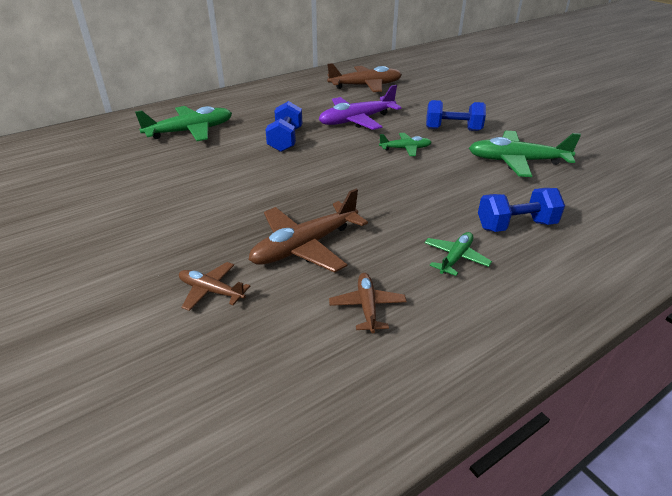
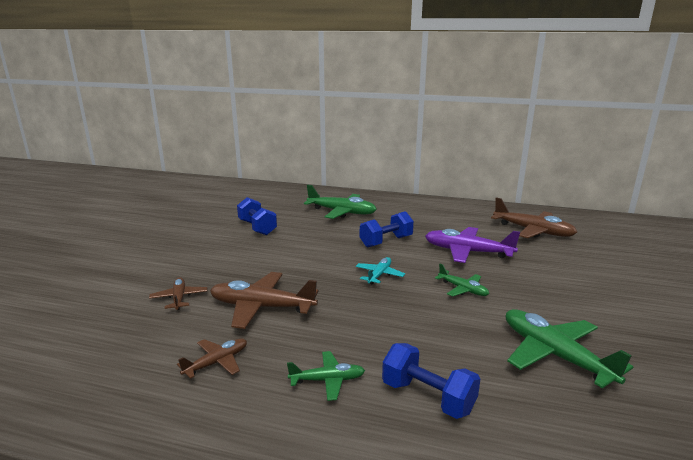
camera: 50 degrees right, 15 degrees down
blue dumbbell [426,100,486,131] -> blue dumbbell moved to [237,197,277,235]
none -> turquoise plane [356,257,405,285]

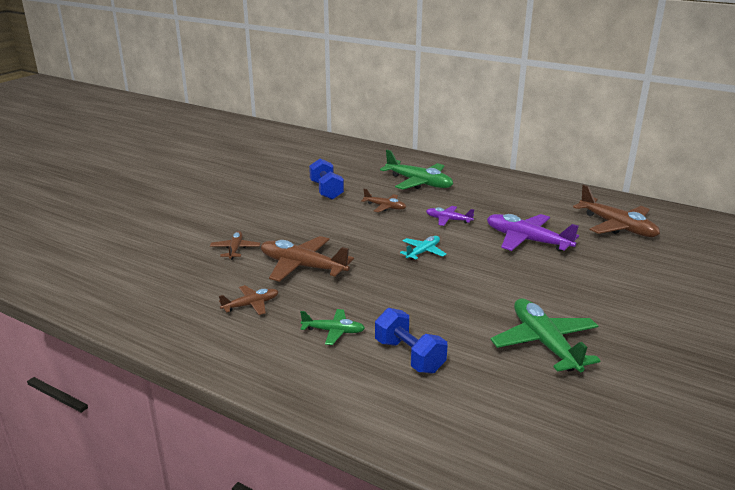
camera: 15 degrees right, 5 degrees up
blue dumbbell [360,211,414,248] -> purple plane [426,206,474,226]
green plane [435,264,489,297] -> none
none -> brown plane [361,189,406,212]

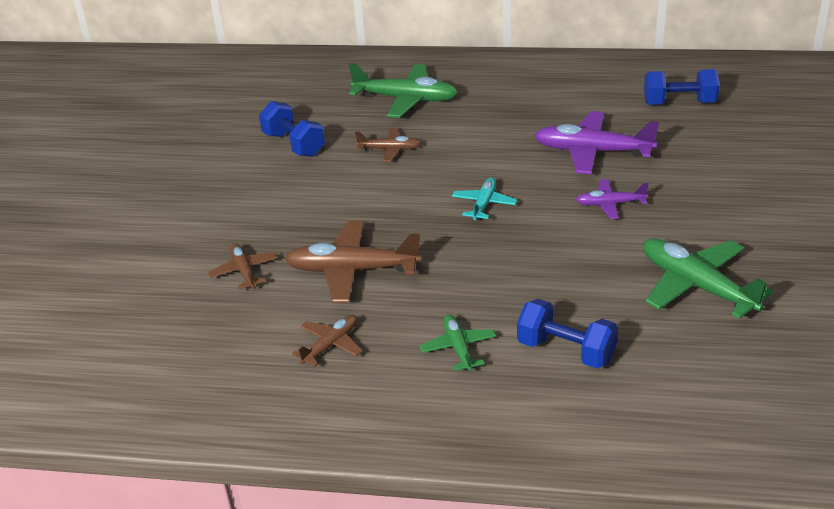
camera: 20 degrees left, 10 degrees up
green plane [300,309,365,345] -> green plane turned 90 degrees counterclockwise [419,314,496,371]
purple plane [426,206,474,226] -> purple plane moved to [576,179,649,219]
brown plane [573,185,660,237] -> blue dumbbell [644,69,720,105]

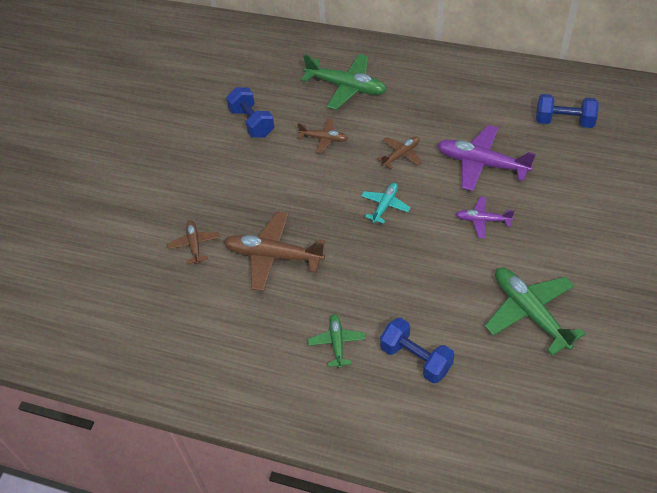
camera: 10 degrees right, 15 degrees up
brown plane [292,315,363,367] -> brown plane moved to [377,137,422,169]

